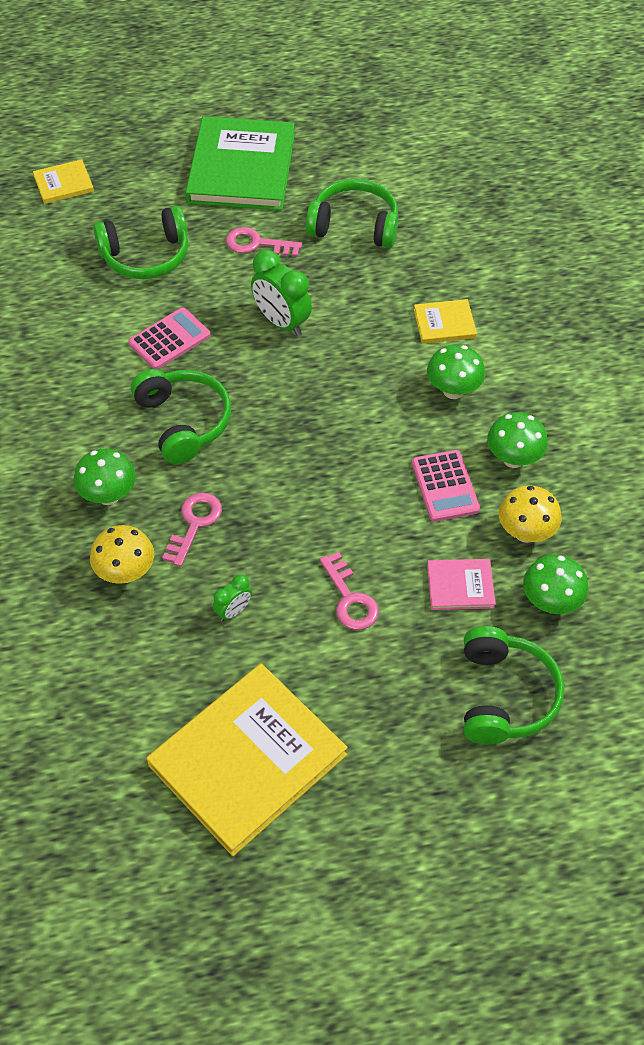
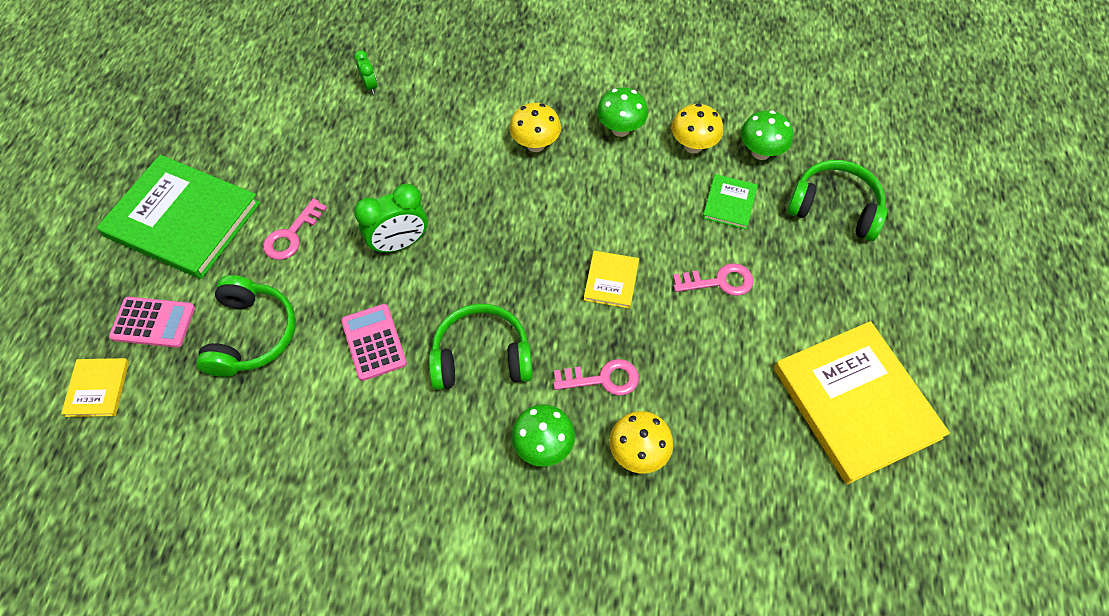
camera: 70 degrees left, 5 degrees up
pink key [162,492,222,567] -> pink key turned 135 degrees clockwise [553,359,639,396]
green clock [213,574,252,621] -> green clock moved to [354,50,378,94]
green headphones [306,179,398,248] -> none
pink calculator [412,450,480,522] -> pink calculator moved to [109,297,195,348]
yellow book [414,299,477,344] -> yellow book moved to [584,251,639,309]
green mushroom [427,344,485,399] -> yellow mushroom [510,103,561,152]
pink book [427,559,496,610] -> green book [702,174,758,229]

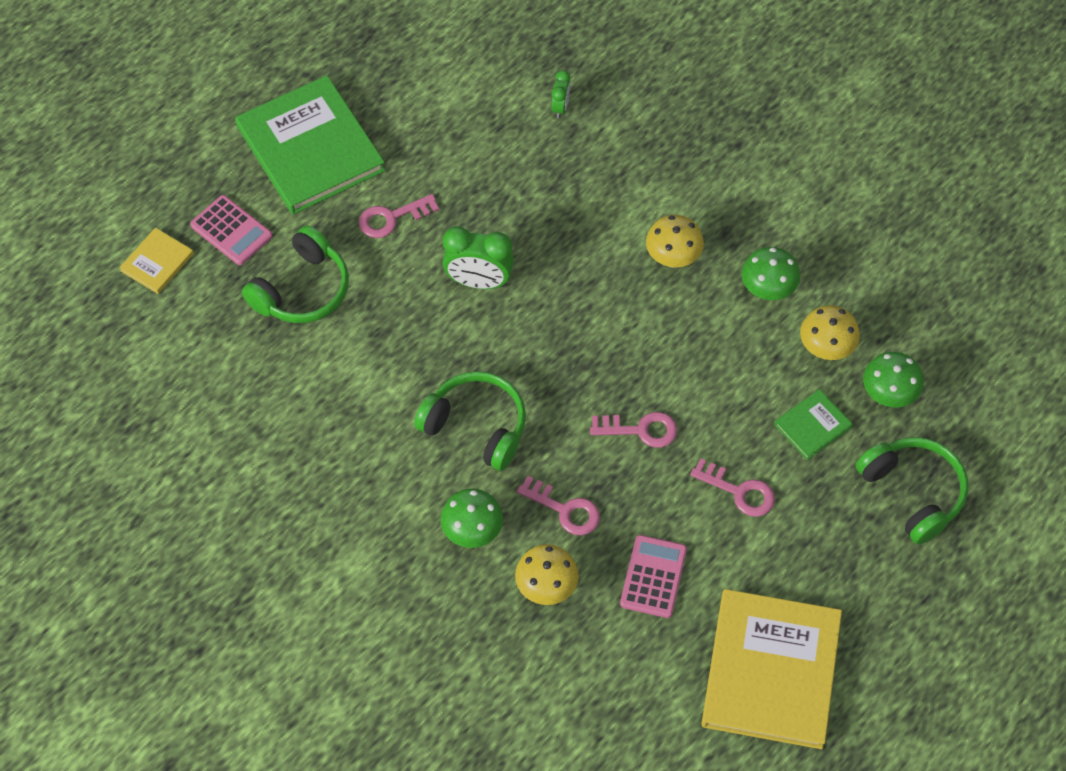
camera: 35 degrees right, 0 degrees up
pink calculator [341,304,407,381] -> pink calculator moved to [620,535,687,618]
yellow book [584,251,639,309] -> pink key [590,412,678,448]

